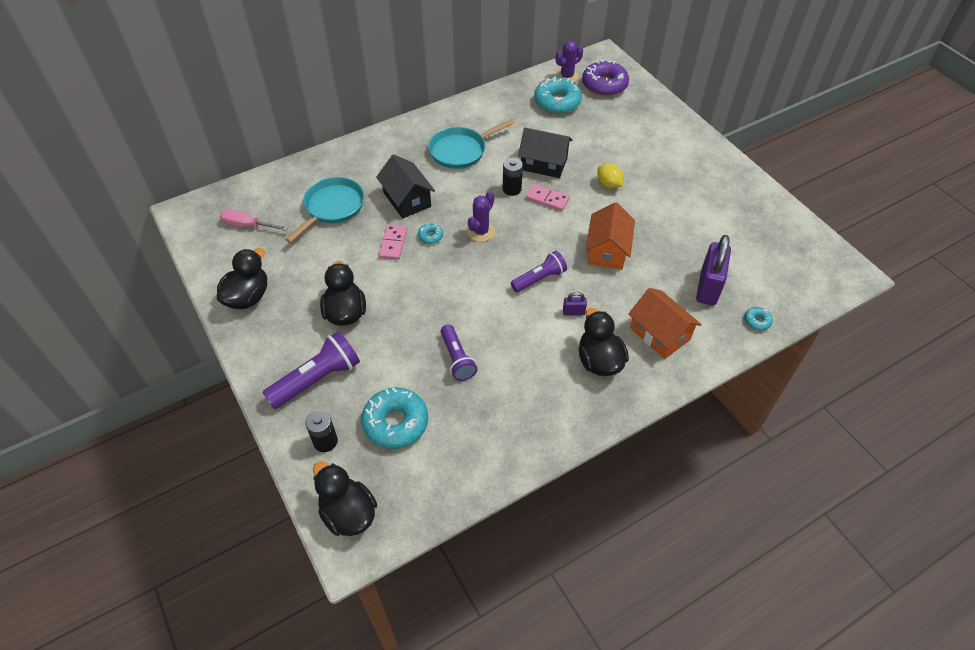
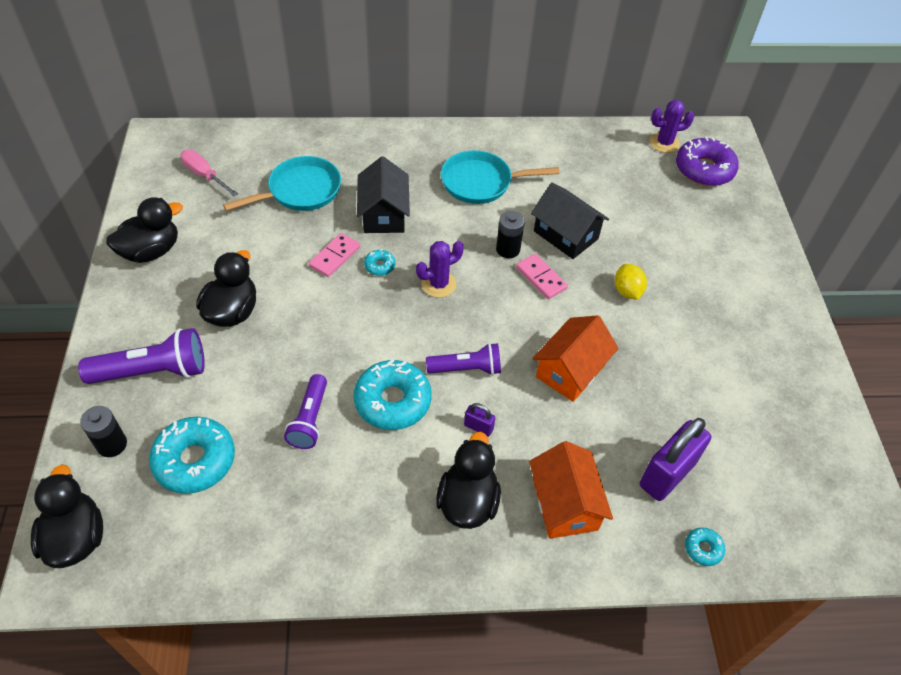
camera: 25 degrees right, 0 degrees up
turquoise donut [534,76,582,114] -> turquoise donut moved to [354,359,432,430]

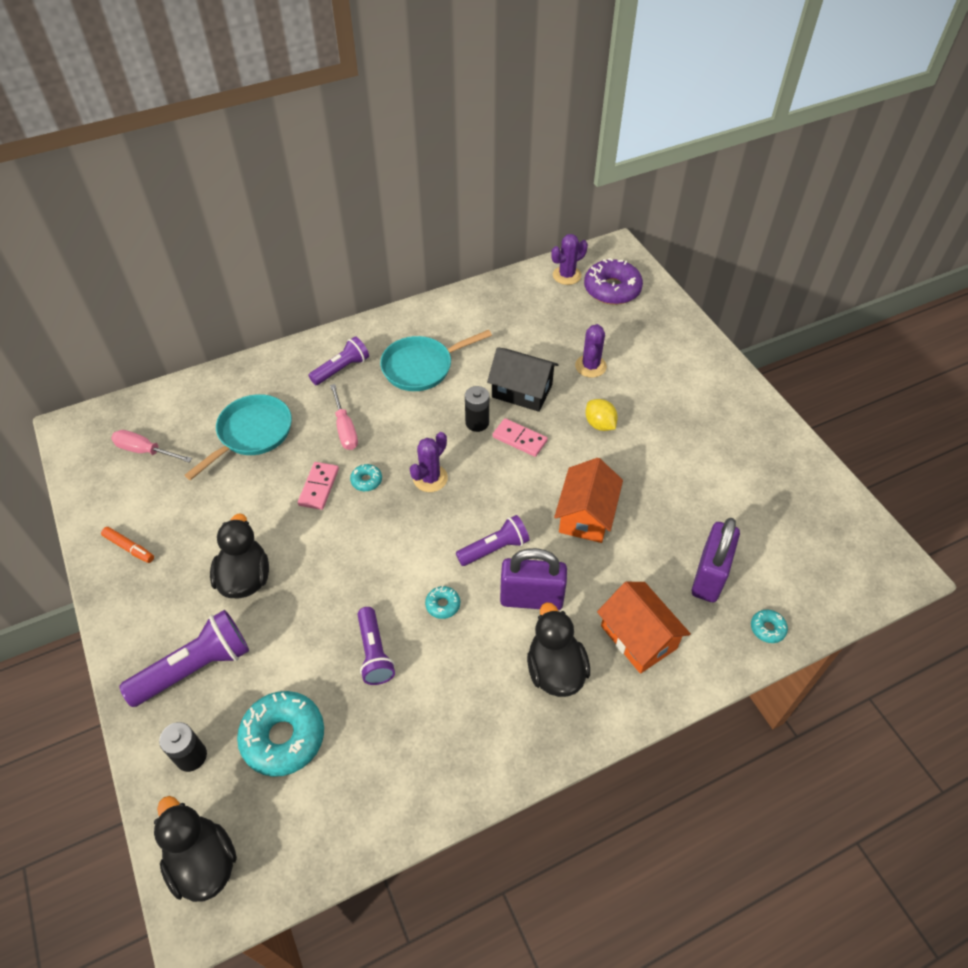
camera: 20 degrees left, 0 degrees up
black duck [106,197,183,263] -> orange marker [101,527,154,563]
turquoise donut [354,359,432,430] -> turquoise donut [425,586,460,619], size x0.46
black house [357,156,410,233] -> pink screwdriver [330,384,358,450]
purple padlock [464,403,495,437] -> purple padlock [500,548,567,610], size x2.21
none -> purple flashlight [308,336,369,385]
none -> purple cactus [575,324,607,378]

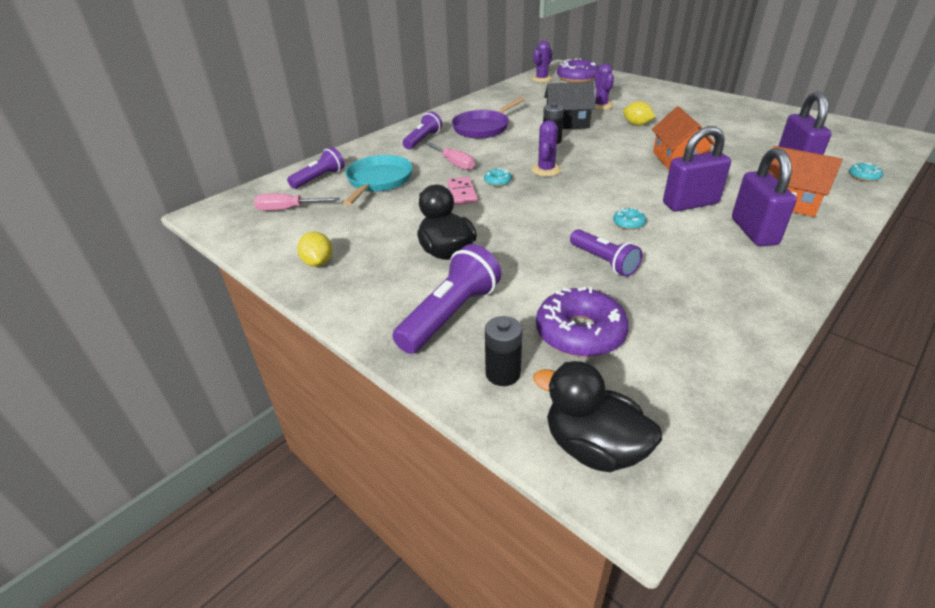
camera: 20 degrees left, 15 degrees down
orange marker [101,527,154,563] -> yellow lemon [297,231,332,267]
turquoise donut [237,691,324,777] -> purple donut [536,287,629,357]
turquoise pan [380,330,492,391] -> purple pan [452,97,524,139]
purple flashlight [456,515,529,566] -> purple flashlight moved to [287,147,344,189]
pink domino [493,418,548,457] -> none
black duck [527,602,590,697] -> purple padlock [732,148,797,246]

